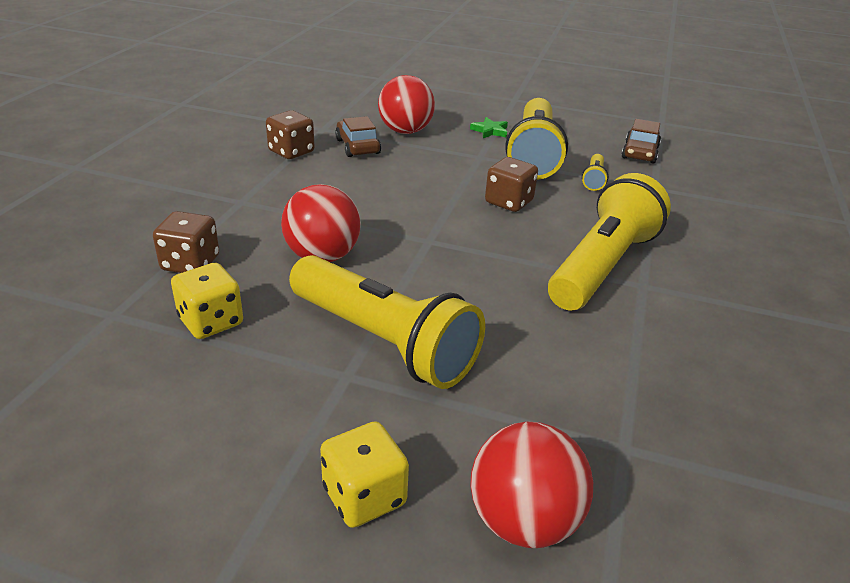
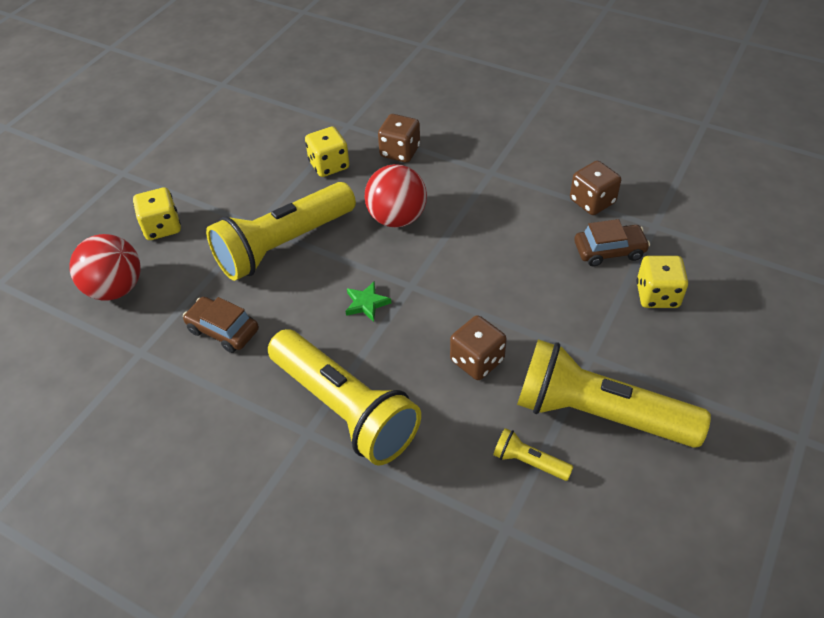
camera: 105 degrees right, 15 degrees up
red ball [378,75,435,134] -> yellow dice [636,256,688,308]
green star [470,117,508,138] -> green star moved to [345,282,391,322]
brown car [622,119,661,164] -> brown car moved to [183,297,259,353]

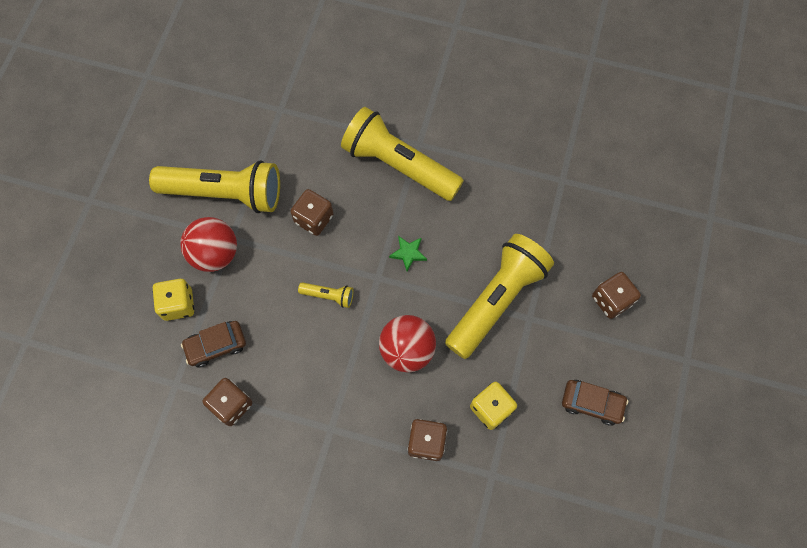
camera: 165 degrees right, 20 degrees up
red ball [69,234,141,301] -> red ball moved to [180,217,237,272]
yellow dice [133,187,181,240] -> brown dice [592,272,641,319]
brown car [183,297,259,353] -> brown car moved to [562,380,628,426]
yellow flashlight [493,428,573,481] -> yellow flashlight moved to [298,282,353,308]

